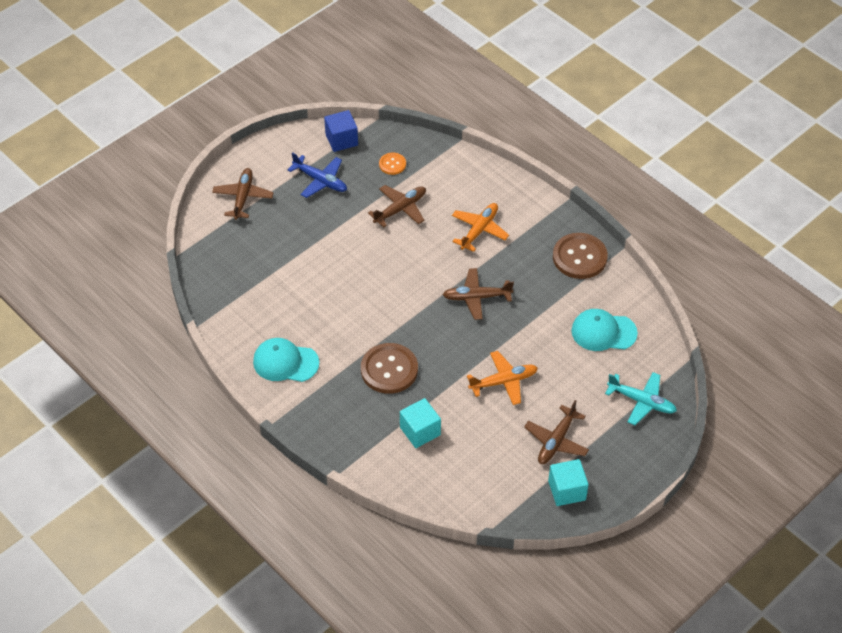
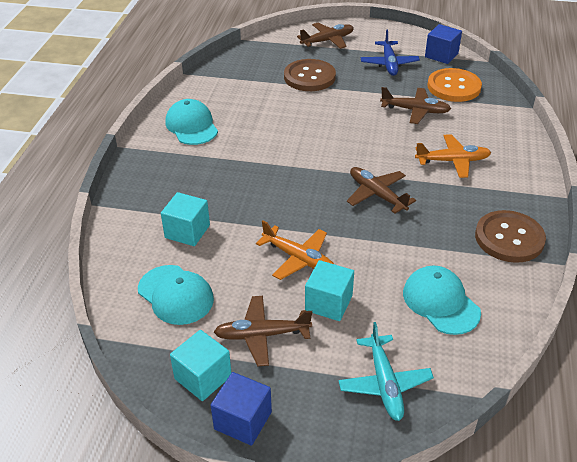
camera: 55 degrees right, 10 degrees down
brown button [361,343,418,394] -> brown button moved to [284,59,336,91]
orange button [379,153,406,175] -> orange button [427,68,482,102], size x1.92
none -> turquoise cap [138,265,214,325]
none -> blue cube [211,372,272,446]
none -> turquoise cube [305,260,354,321]

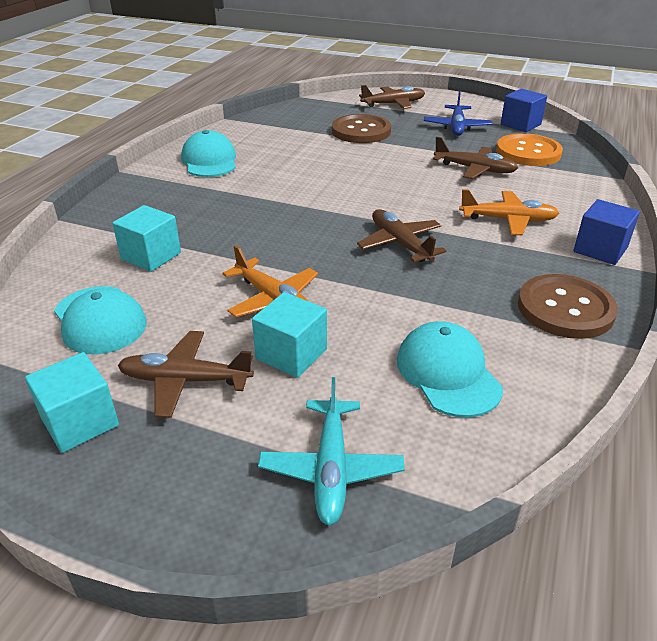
camera: 10 degrees right, 5 degrees down
blue cube [211,372,272,446] -> blue cube moved to [573,199,640,265]

